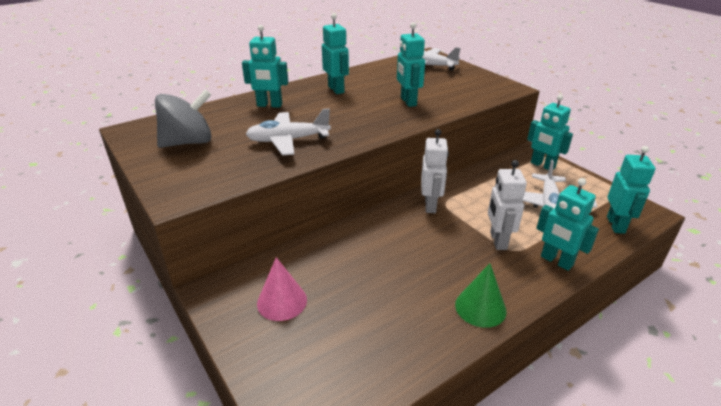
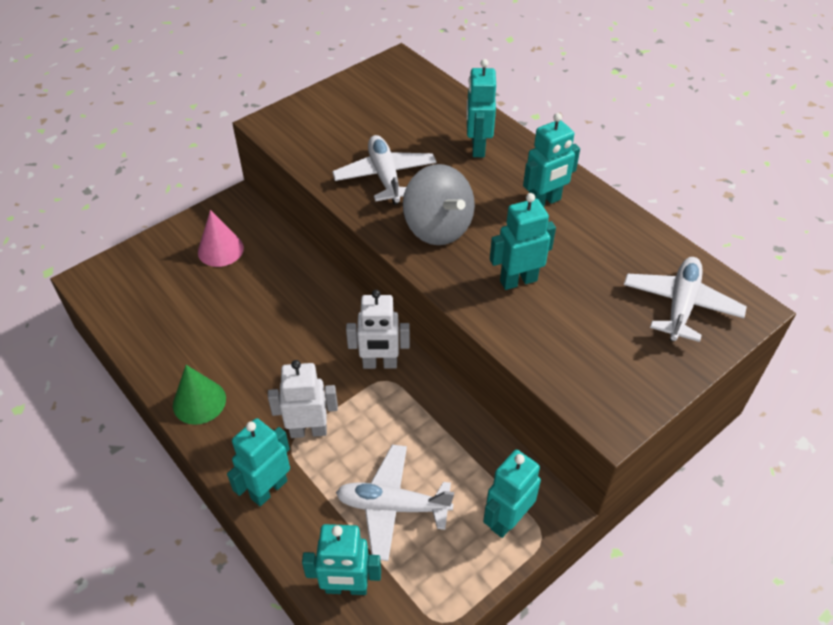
camera: 85 degrees right, 15 degrees up
grey spinning top [155,89,211,148] -> grey spinning top moved to [403,164,475,245]

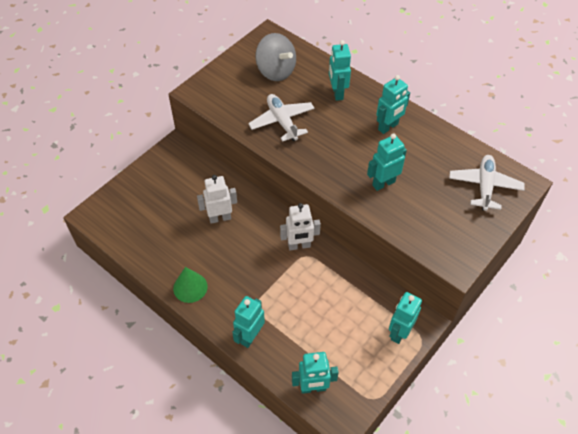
camera: 10 degrees left, 5 degrees up
pink cone [198,210,244,267] -> none
white robot [268,360,338,438] -> white robot moved to [197,175,237,224]
white plane [336,445,454,561] -> none
grey spinning top [403,164,475,245] -> grey spinning top moved to [256,33,296,81]

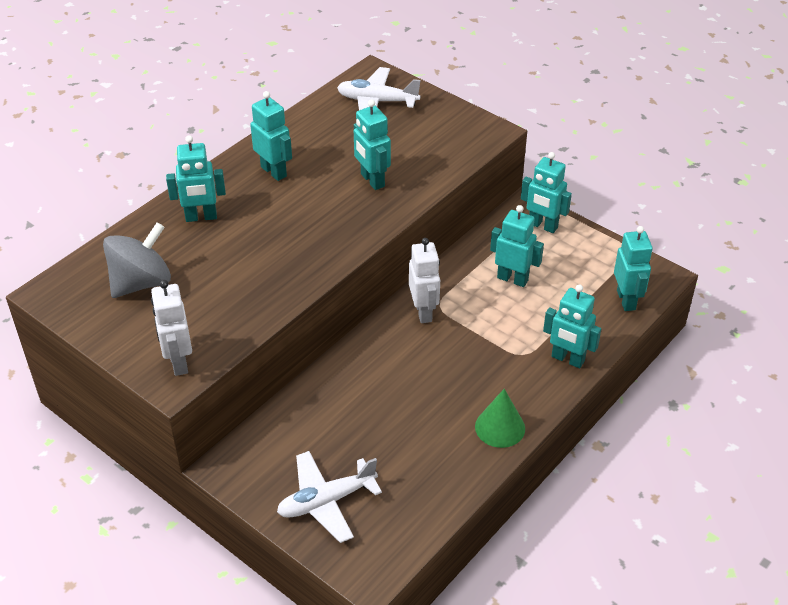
camera: 90 degrees left, 10 degrees down
white robot [197,175,237,224] -> white robot moved to [151,280,192,376]
white plane [248,94,315,142] -> white plane moved to [277,451,382,543]
none -> turquoise robot [490,205,544,287]

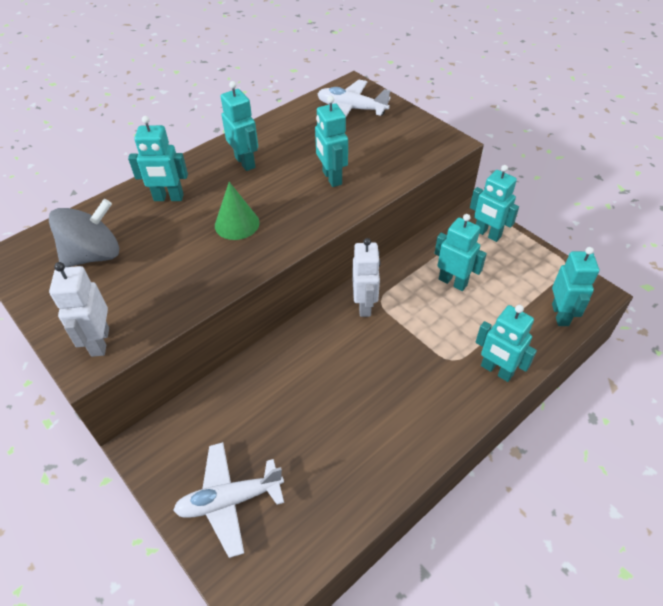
camera: 10 degrees right, 5 degrees up
green cone [475,389,525,448] -> green cone moved to [215,182,260,240]

